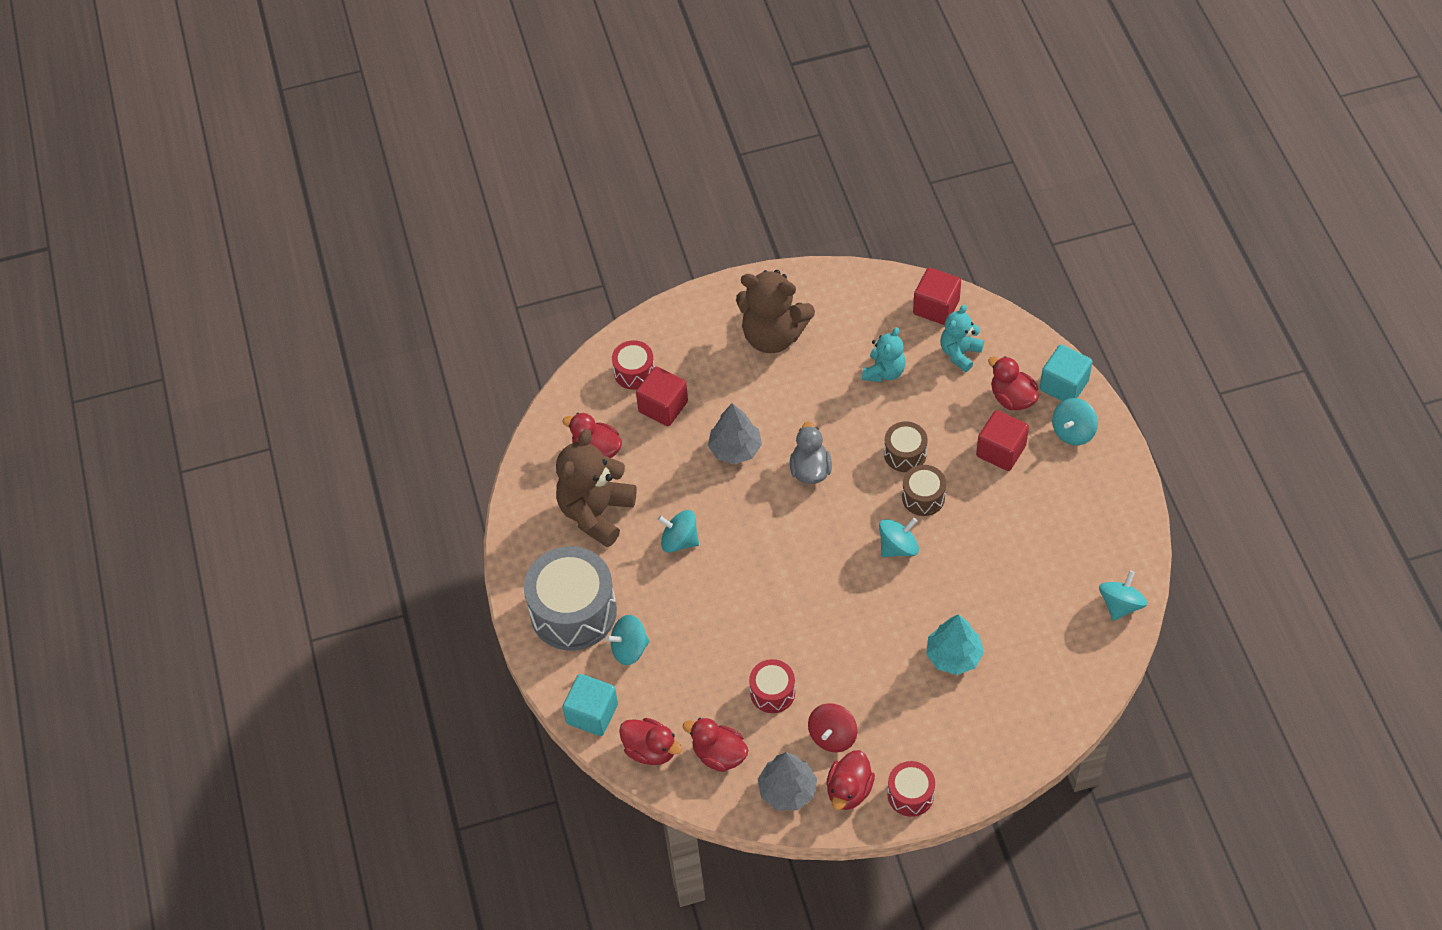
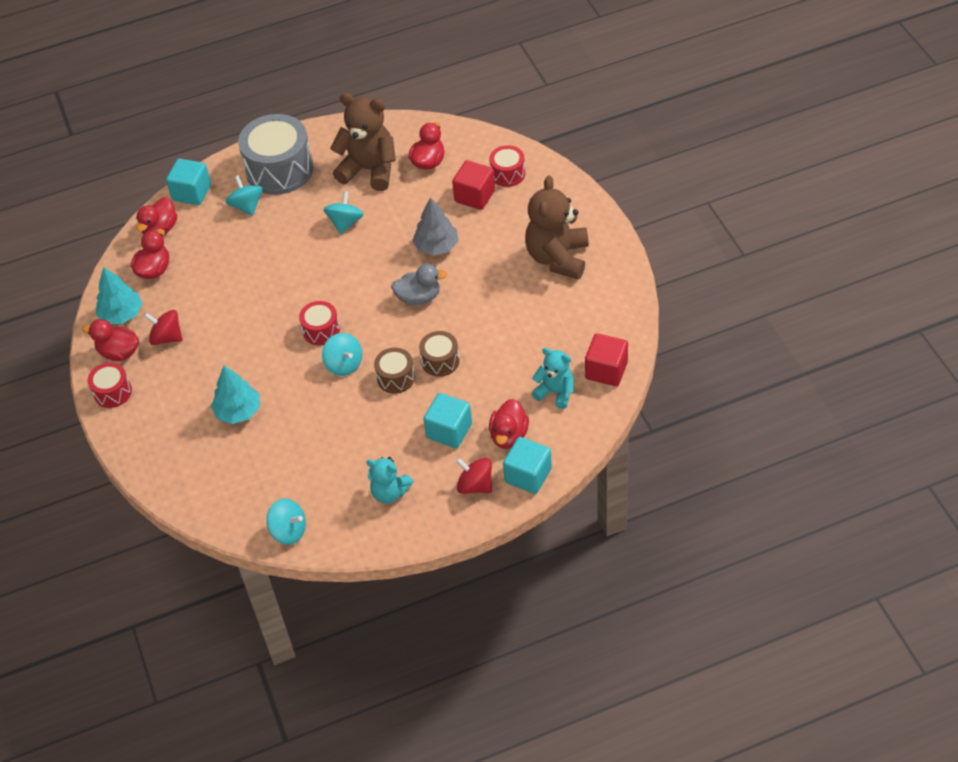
camera: 85 degrees right, 5 degrees down
red drum [749,659,795,713] -> red drum moved to [299,301,340,345]
grey tree [758,752,817,810] -> turquoise tree [96,267,143,324]
turquoise teddy bear [862,327,906,382] -> turquoise teddy bear moved to [366,457,414,504]
red cube [976,410,1029,471] -> turquoise cube [424,393,472,448]
red duck [988,356,1039,410] -> red duck turned 150 degrees clockwise [489,399,529,449]
turquoise spinning top [1052,398,1098,445] -> red spinning top [456,458,492,494]

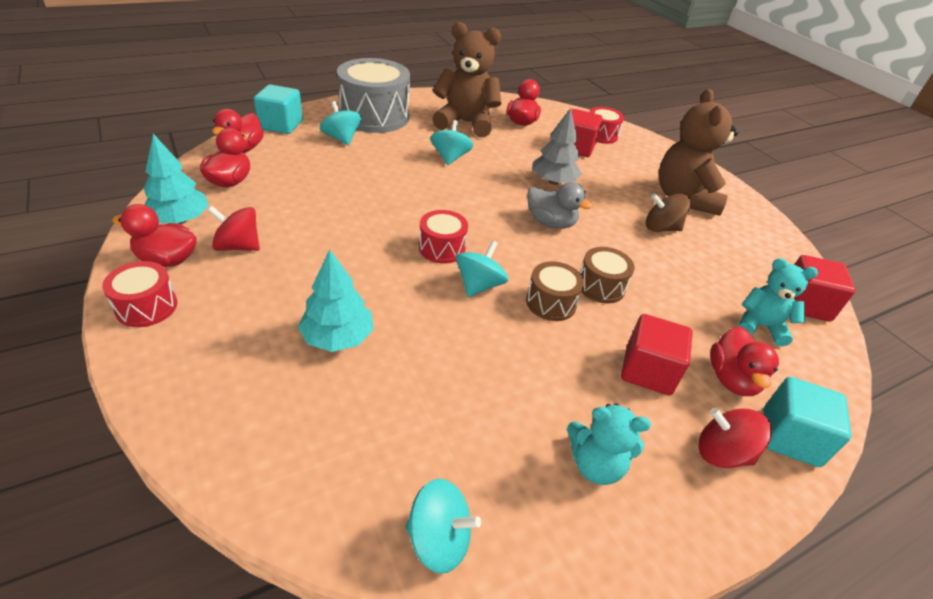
camera: 15 degrees left, 10 degrees down
turquoise spinning top [322,333,362,376] -> turquoise spinning top turned 105 degrees counterclockwise [456,240,508,297]
grey duck [391,264,447,306] -> grey duck turned 45 degrees clockwise [527,182,593,229]
turquoise cube [424,393,472,448] -> red cube [621,314,693,395]
none -> brown spinning top [646,193,690,232]

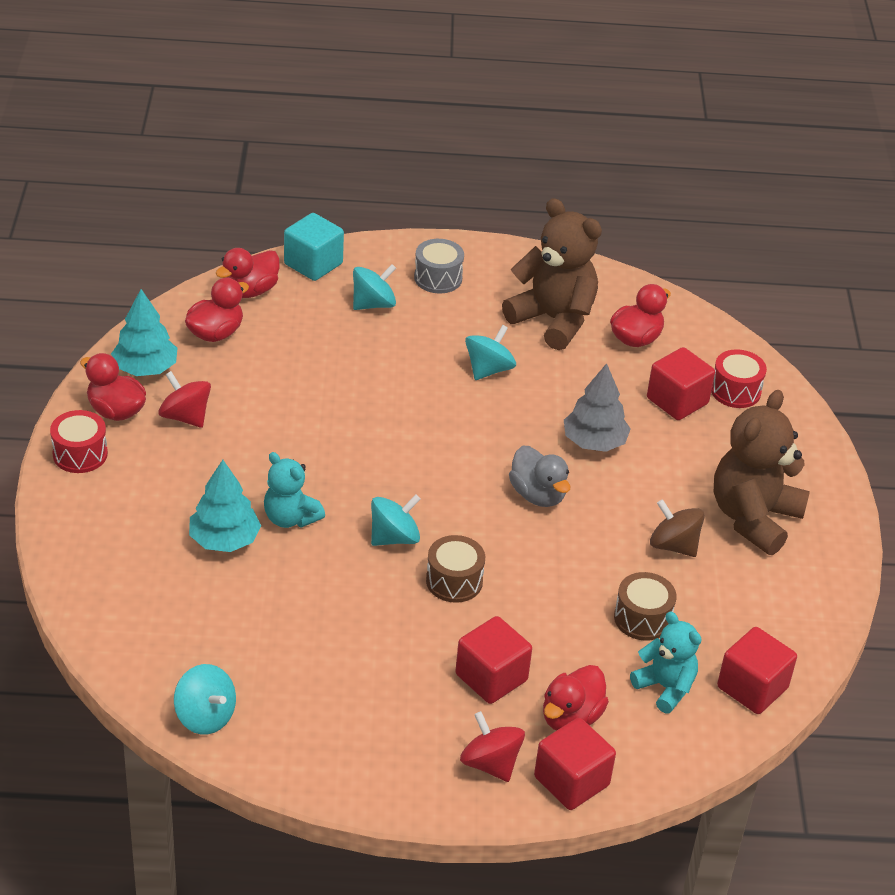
camera: 30 degrees right, 0 degrees up
turquoise spinning top [320,101,361,145] -> turquoise spinning top turned 60 degrees clockwise [353,264,396,310]
grey drum [337,58,410,133] -> grey drum [414,239,464,293], size x0.51
red drum [419,210,468,264] -> none
turquoise teddy bear [567,403,651,485] -> turquoise teddy bear moved to [264,452,325,528]
brown drum [580,247,634,304] -> brown drum moved to [614,572,677,641]
turquoise cube [763,377,851,467] -> red cube [534,718,616,810]

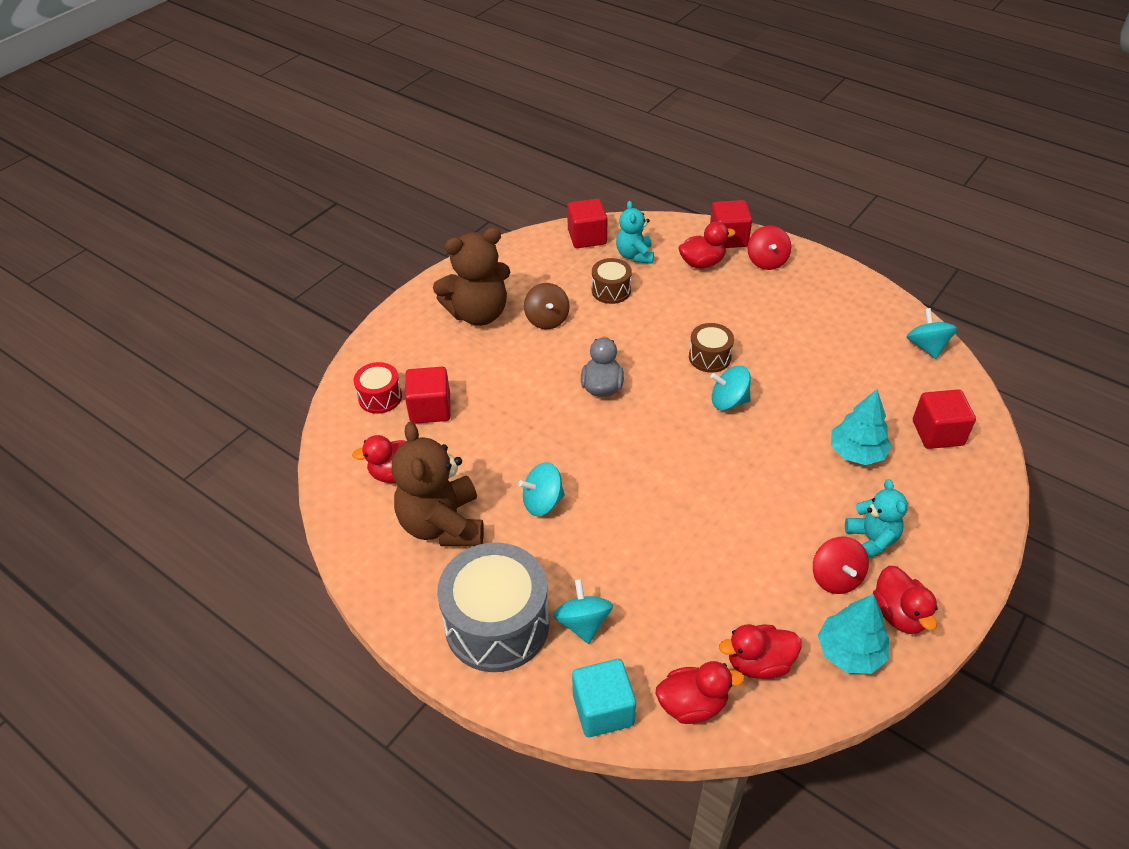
camera: 140 degrees left, 5 degrees up
red drum [50,410,108,473] -> none
turquoise teddy bear [264,452,325,528] -> turquoise teddy bear moved to [845,479,908,559]
turquoise spinning top [353,264,396,310] -> turquoise spinning top turned 75 degrees clockwise [553,579,613,644]
grey drum [414,239,464,293] -> grey drum [437,542,549,672], size x1.97
red cube [456,616,532,704] -> red cube moved to [913,389,976,449]
grey tree [564,363,631,452] -> none

